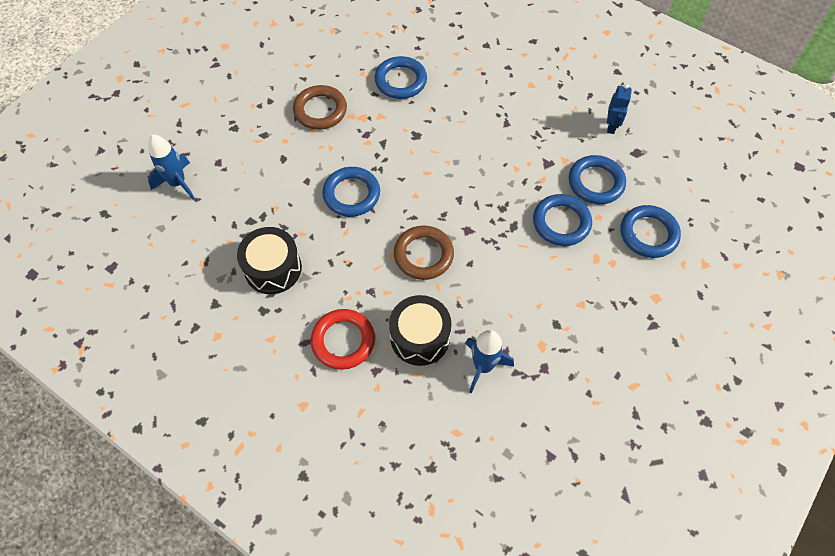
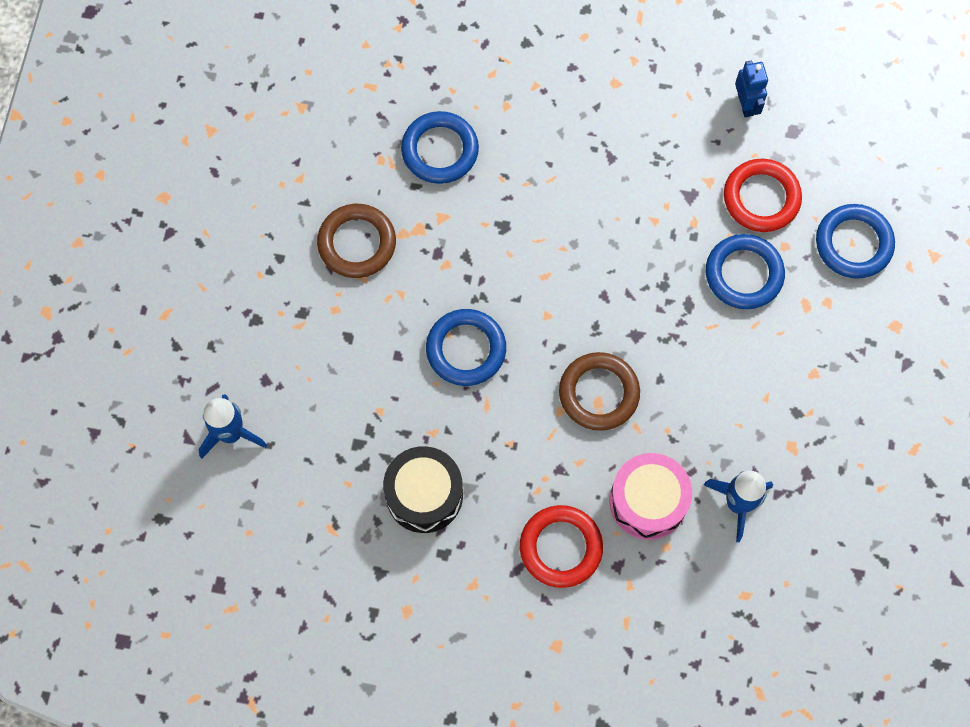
camera: 25 degrees left, 10 degrees up
black drum [389,295,452,366] -> pink drum [609,453,692,540]
blue ring [569,155,626,204] -> red ring [724,159,802,232]

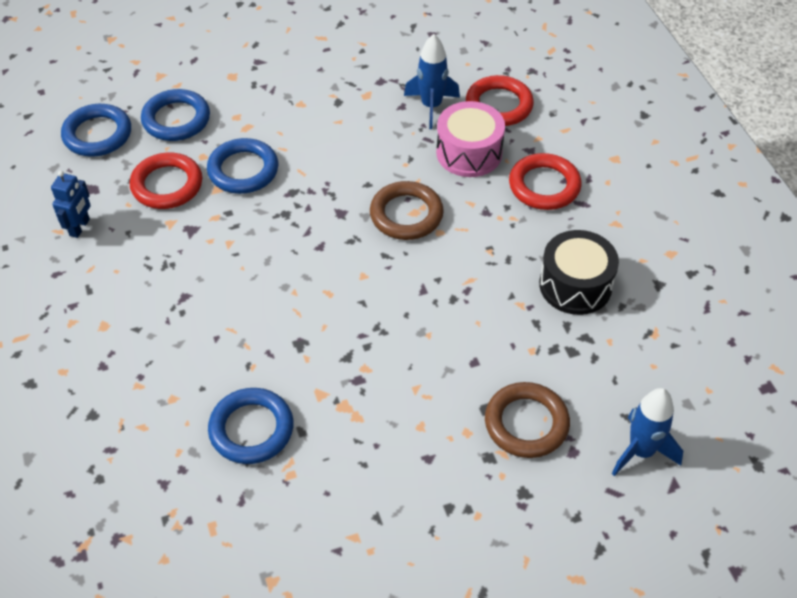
camera: 120 degrees left, 20 degrees down
brown ring [317,204,396,278] -> brown ring moved to [485,382,570,458]
blue ring [426,309,506,386] -> blue ring moved to [61,104,131,157]
blue robot [735,60,768,117] -> blue robot turned 150 degrees clockwise [51,171,91,238]
none -> red ring [466,75,534,126]

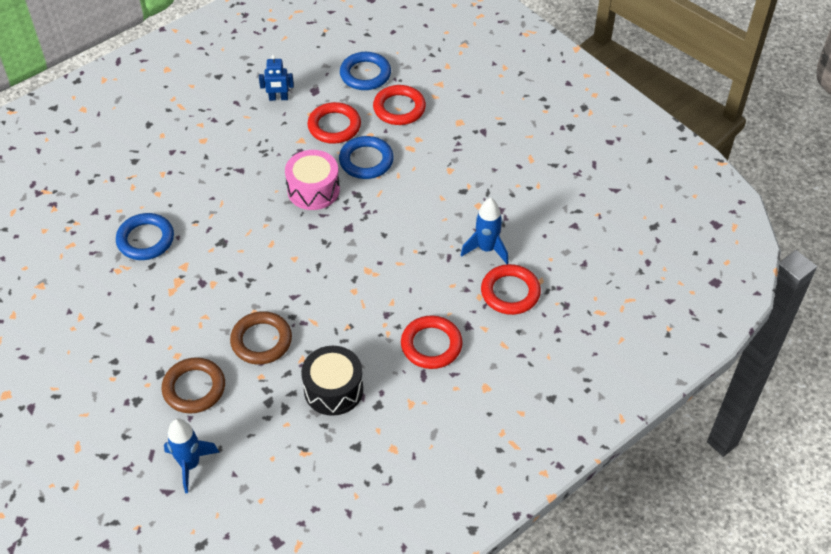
camera: 70 degrees right, 0 degrees up
blue ring [141,89,210,141] -> red ring [373,85,426,125]
brown ring [370,181,444,240] -> brown ring moved to [230,311,292,364]
pink drum [436,101,505,177] -> pink drum moved to [285,150,340,210]

